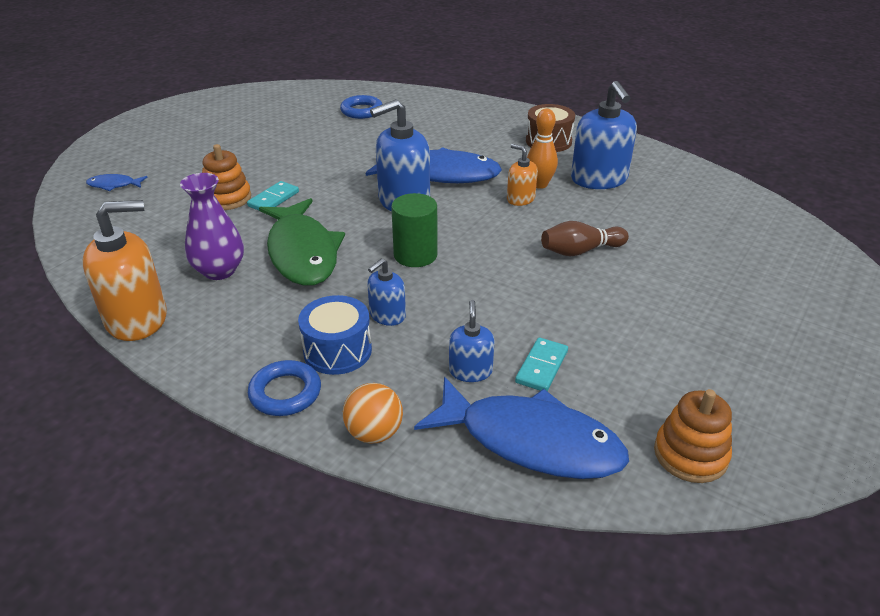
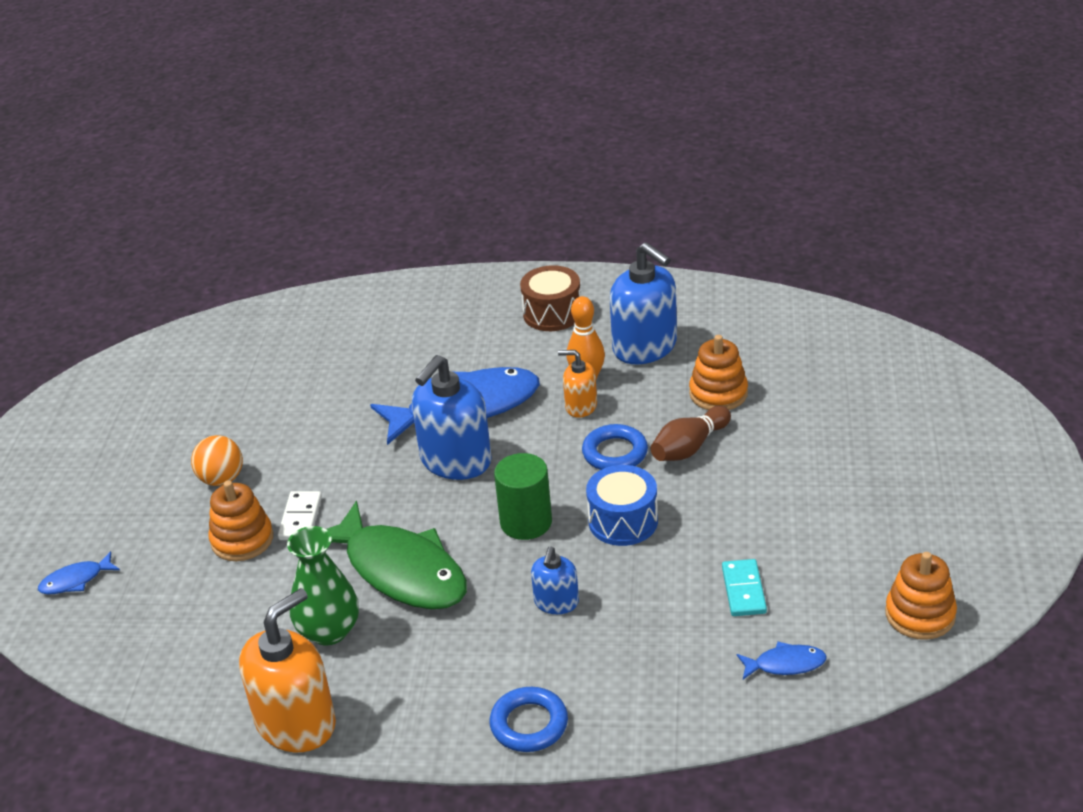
camera: 25 degrees left, 0 degrees up
purple vase [180,173,244,280] -> green vase [287,526,359,645]
turquoise domino [247,181,299,211] -> white domino [278,491,322,540]
blue drum [298,295,372,375] -> blue drum moved to [586,465,658,546]
blue ring [340,95,382,119] -> blue ring moved to [582,424,648,470]
orange ball [343,383,403,444] -> orange ball moved to [191,435,243,486]
blue fish [414,377,629,479] -> blue fish [737,642,827,679], size x0.43
blue soap dispenser [449,300,495,382] -> none
none -> orange stacking toy [689,335,748,410]

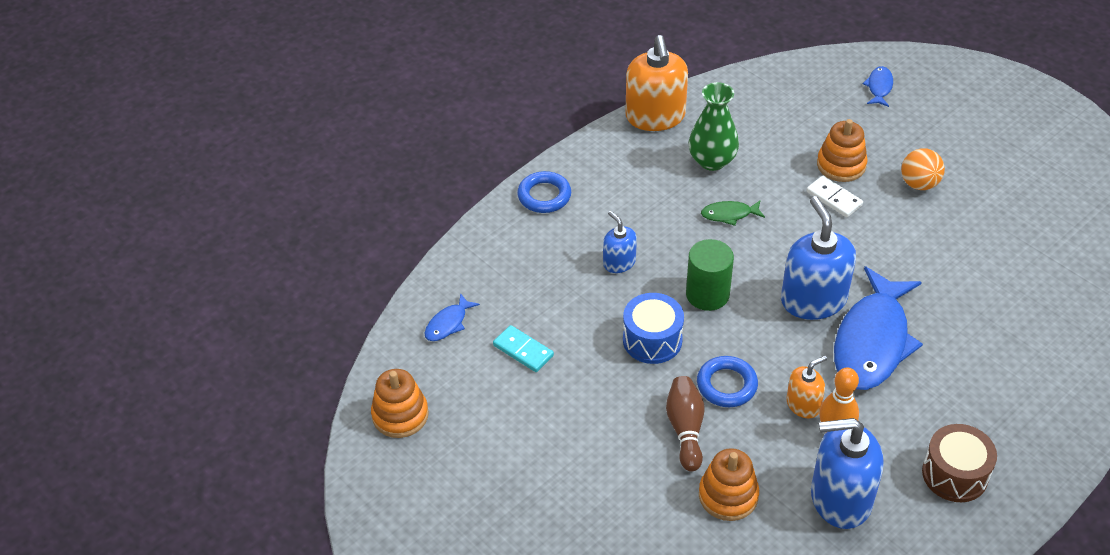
camera: 130 degrees right, 10 degrees up
green fish [326,501,467,609] -> green fish [701,201,765,226], size x0.43

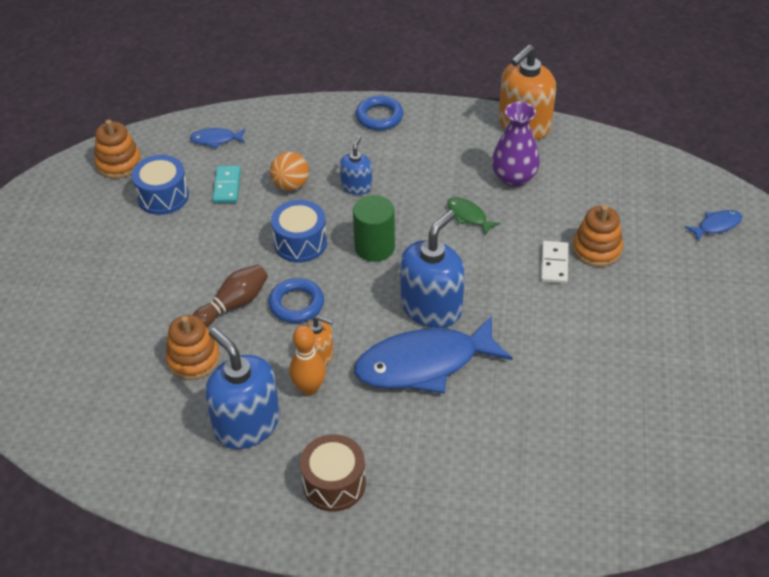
camera: 50 degrees right, 0 degrees up
green vase [689,82,739,171] -> purple vase [492,102,540,187]
orange ball [901,148,945,190] -> orange ball moved to [270,152,309,191]
none -> blue drum [132,155,189,215]

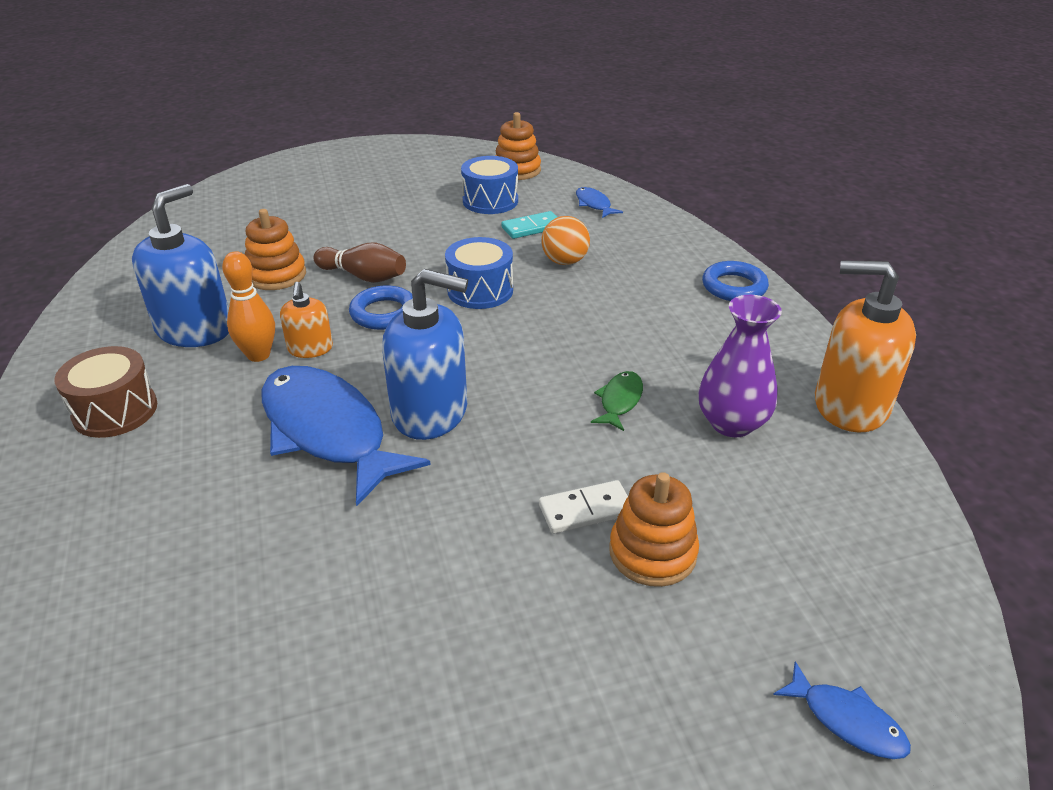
camera: 65 degrees right, 10 degrees down
blue soap dispenser [340,136,372,195] -> none
green cylinder [353,195,395,262] -> none

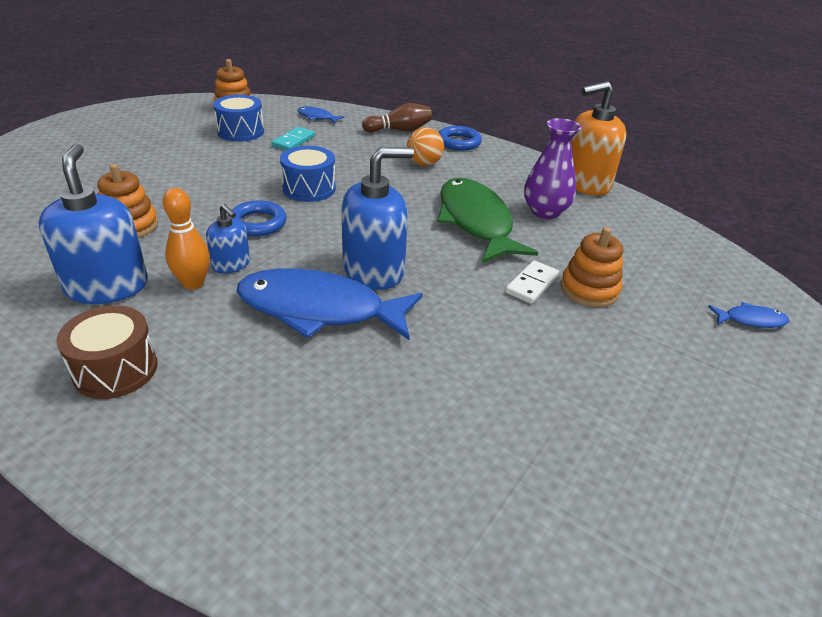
camera: 40 degrees left, 0 degrees up
orange soap dispenser [280,282,333,358] -> blue soap dispenser [206,204,250,273]
brown bowling pin [313,243,406,283] -> brown bowling pin moved to [362,103,432,133]
orange ball [541,216,590,265] -> orange ball moved to [407,127,444,166]
green fish [591,371,643,431] -> green fish [437,178,538,263], size x2.34

